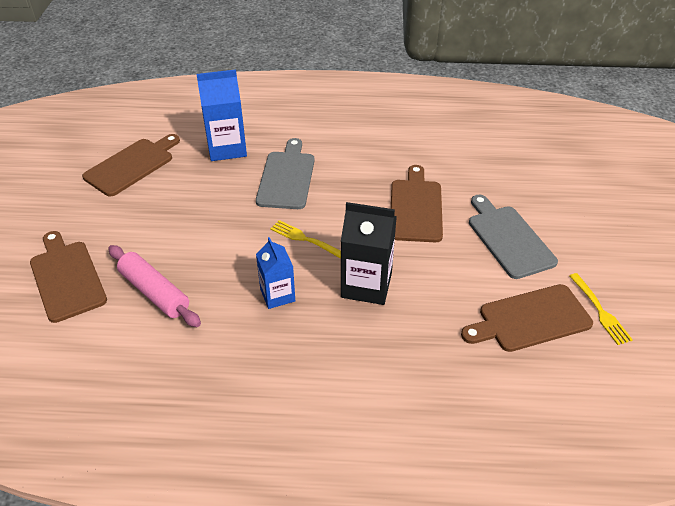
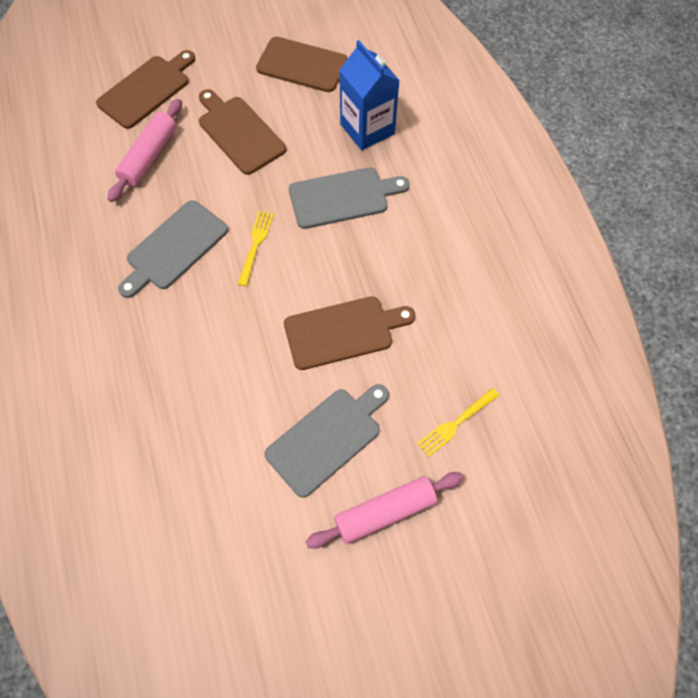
camera: 70 degrees right, 20 degrees up
blue carton [256,237,295,309] -> grey cutting board [118,200,228,298]
black carton [341,202,397,305] -> none
brown cutting board [461,284,593,352] -> brown cutting board moved to [199,89,286,175]
yellow fork [570,273,633,345] -> yellow fork moved to [417,388,499,457]
none -> pink rolling pin [306,472,464,549]

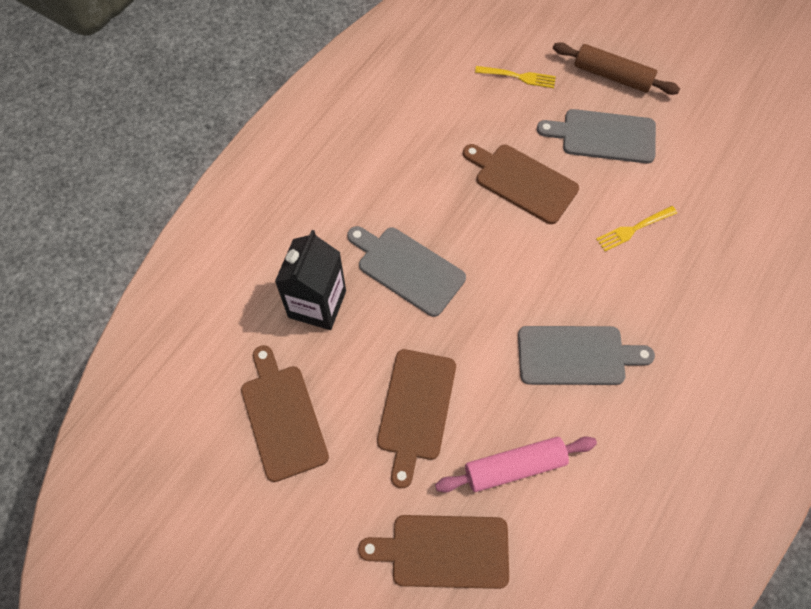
camera: 130 degrees left, 0 degrees up
yellow fork [238,211,274,286] -> yellow fork moved to [596,206,677,251]
pink rolling pin [306,472,464,549] -> brown rolling pin [553,42,680,95]
blue carton [339,40,400,150] -> black carton [275,230,346,330]

